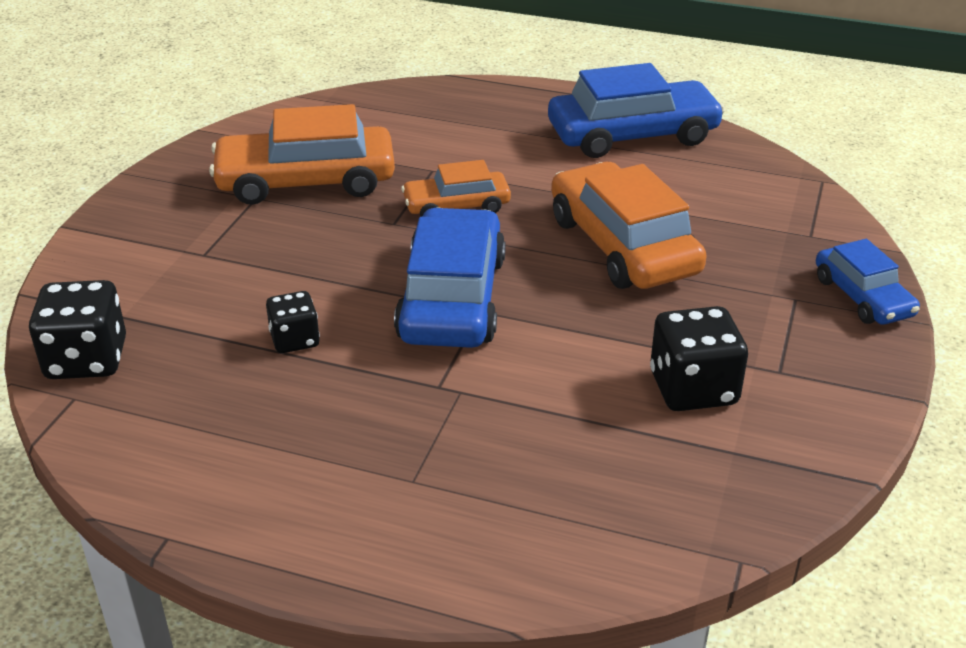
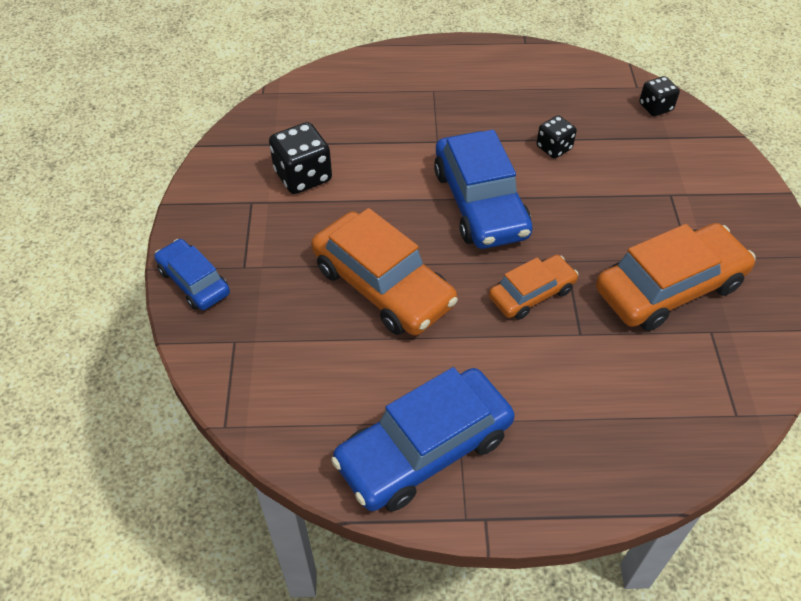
camera: 160 degrees right, 15 degrees up
black dice [29,280,126,379] -> black dice [639,76,680,116], size x0.61

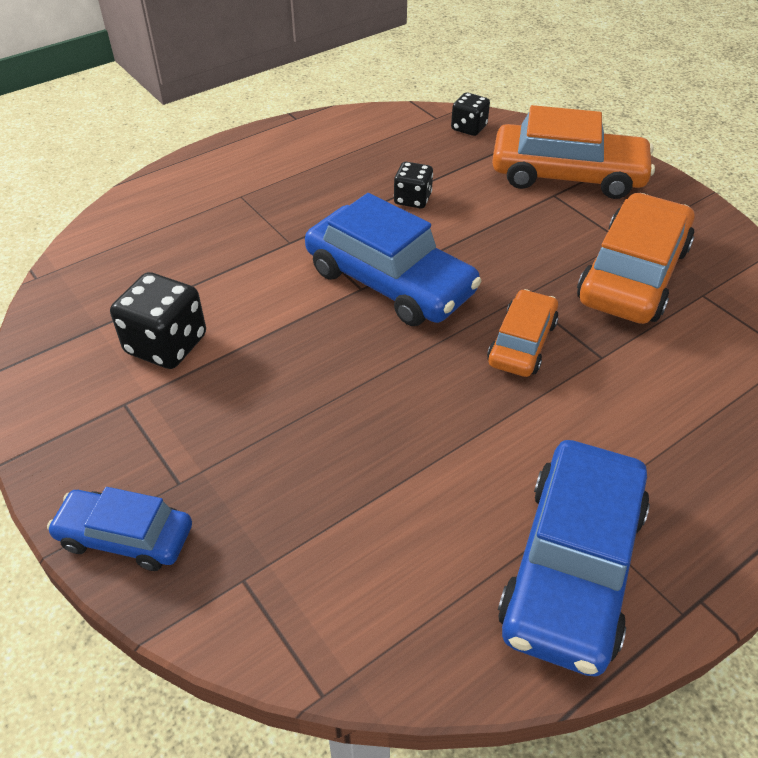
camera: 35 degrees left, 5 degrees down
orange car [311,208,458,336] -> orange car moved to [492,105,655,199]

